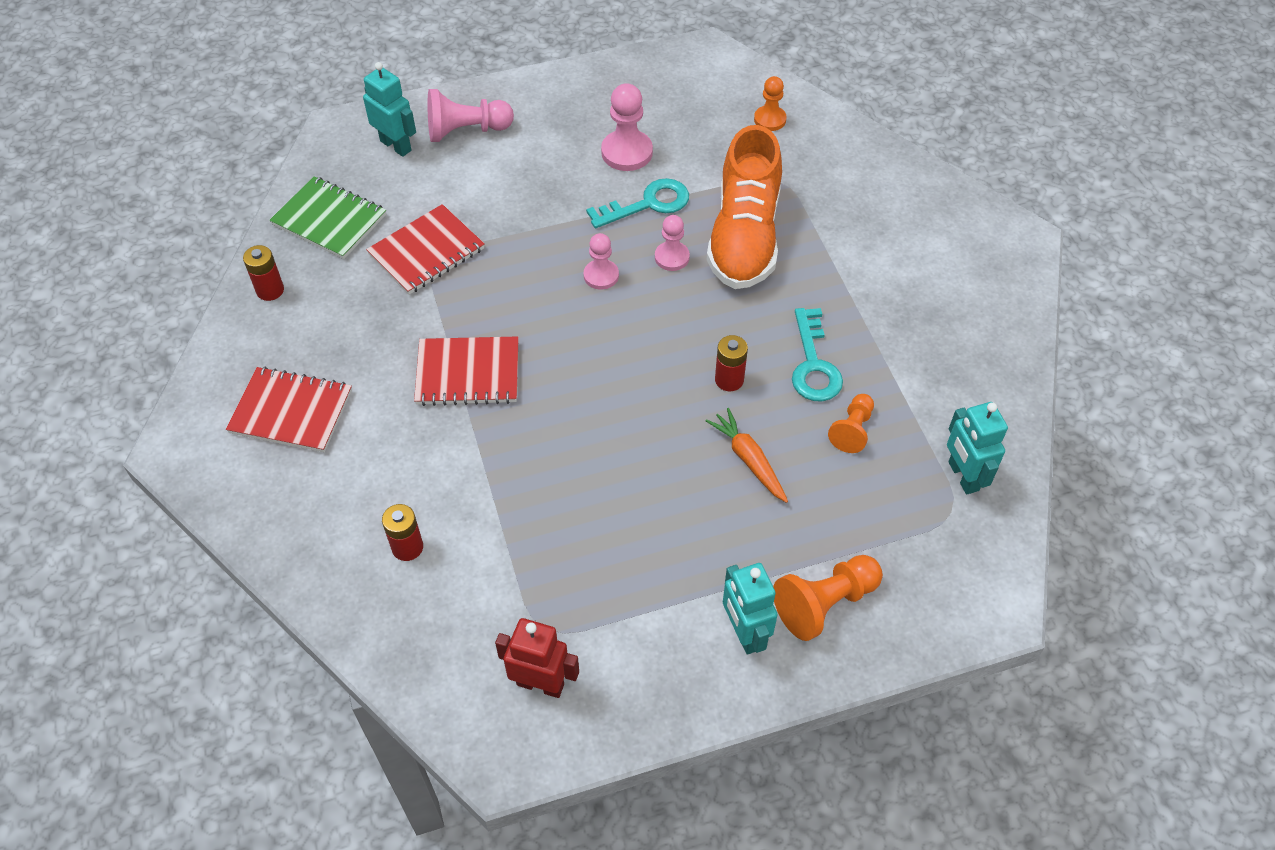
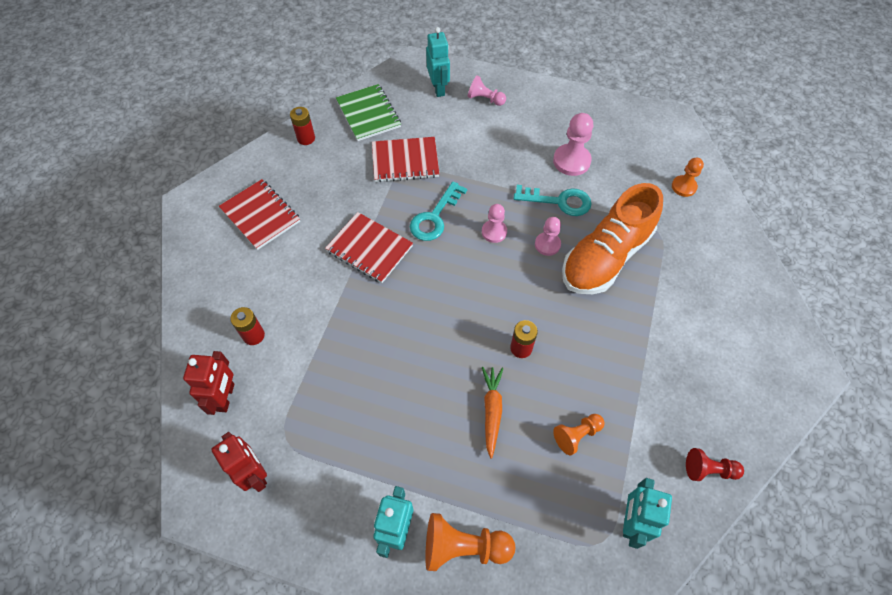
camera: 35 degrees right, 5 degrees up
pink pawn [427,89,514,142] -> pink pawn [468,76,506,106], size x0.64
turquoise key [792,308,843,401] -> turquoise key moved to [410,181,467,241]
none -> red robot [183,351,234,415]
none -> red pawn [686,448,744,481]

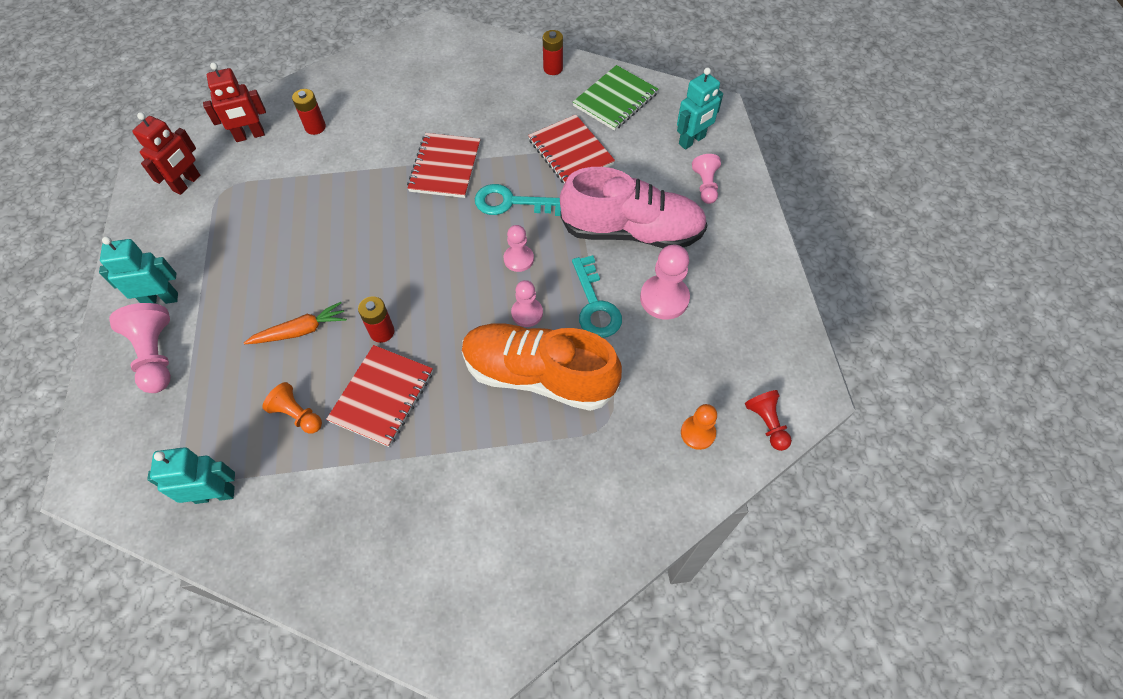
camera: 65 degrees right, 0 degrees up
red notebook [219,179,300,250] -> red notebook moved to [326,345,433,447]
orange pawn [425,513,515,571] -> pink pawn [109,303,171,393]
red pawn [686,448,744,481] -> red pawn moved to [745,390,792,451]
none -> pink shoe [560,167,708,248]

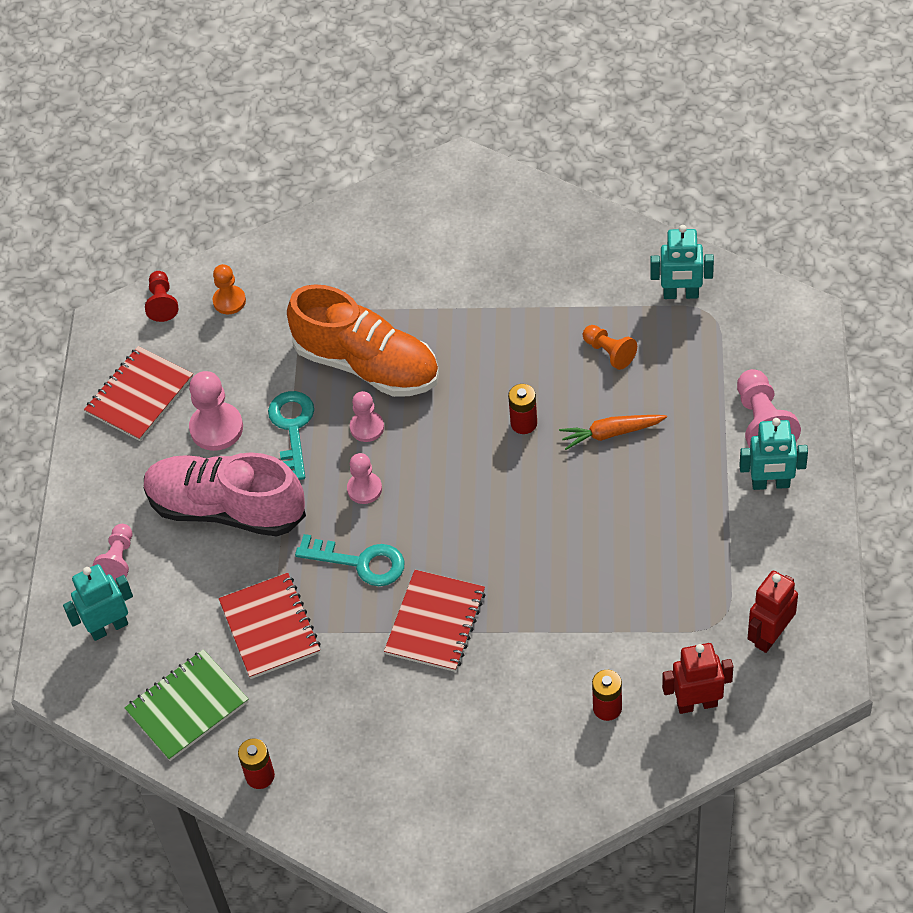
camera: 165 degrees left, 5 degrees down
red notebook [326,345,433,447] -> red notebook moved to [84,346,193,441]

